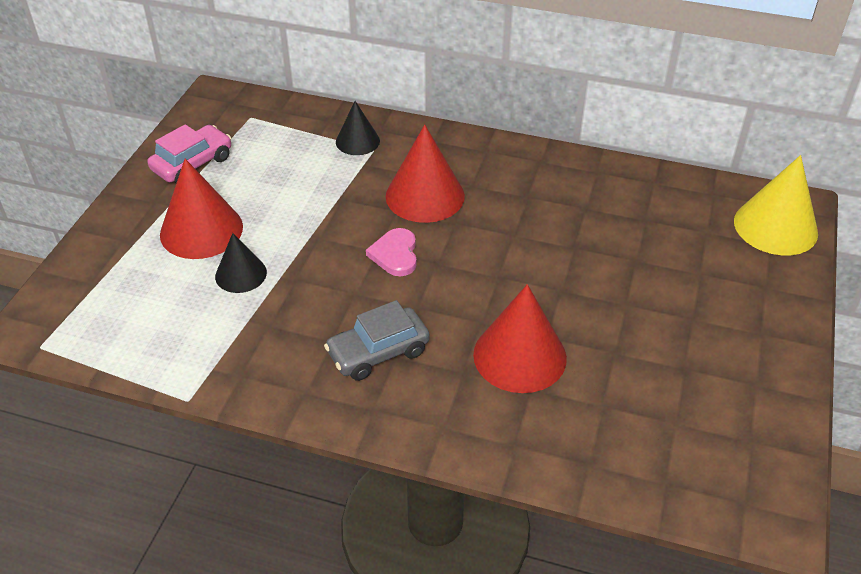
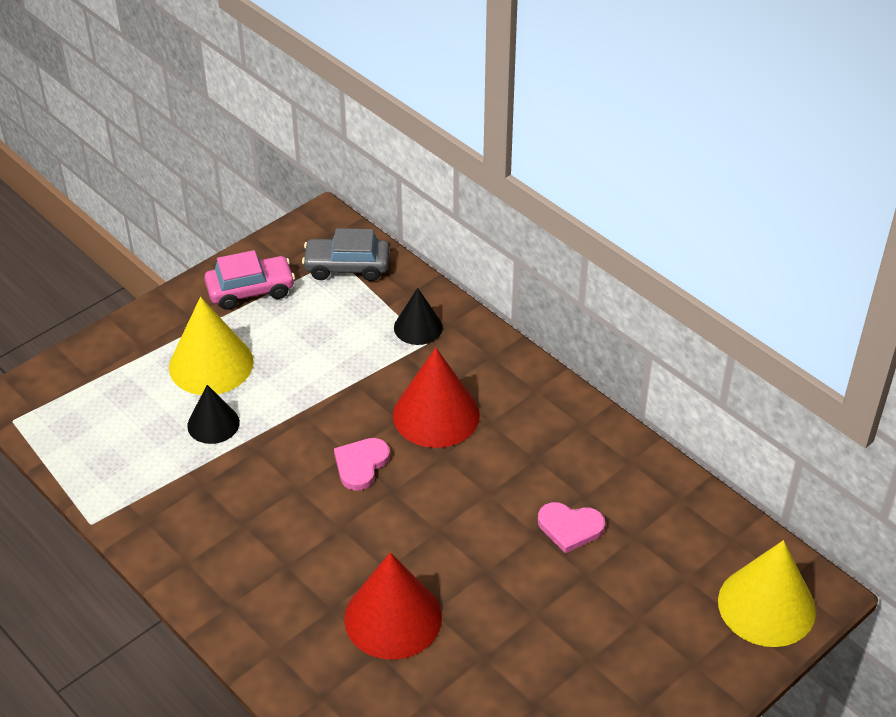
camera: 30 degrees right, 0 degrees up
red cone [160,159,243,259] -> yellow cone [169,297,254,395]
grey car [324,300,430,381] -> grey car moved to [302,228,389,281]
none -> pink heart [538,502,605,553]

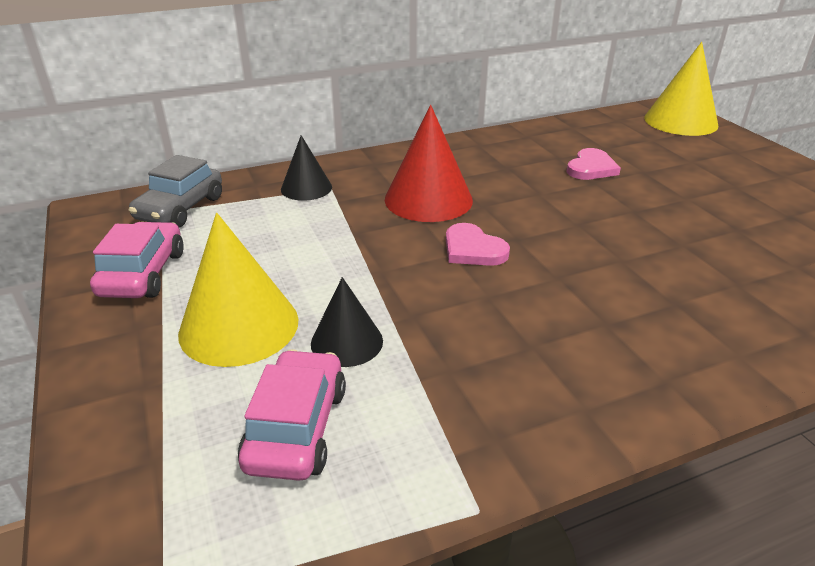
camera: 70 degrees left, 10 degrees down
red cone [344,552,442,660] -> none
none -> pink car [238,349,346,481]

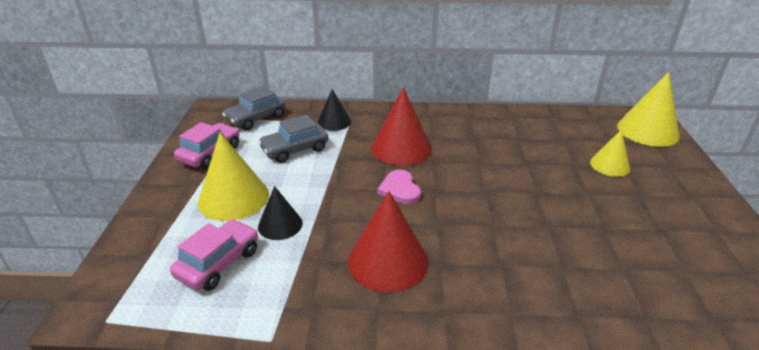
camera: 25 degrees right, 0 degrees up
pink heart [566,148,621,180] -> none
none -> grey car [258,114,328,163]
none -> red cone [348,191,428,292]
none -> yellow cone [590,129,630,177]

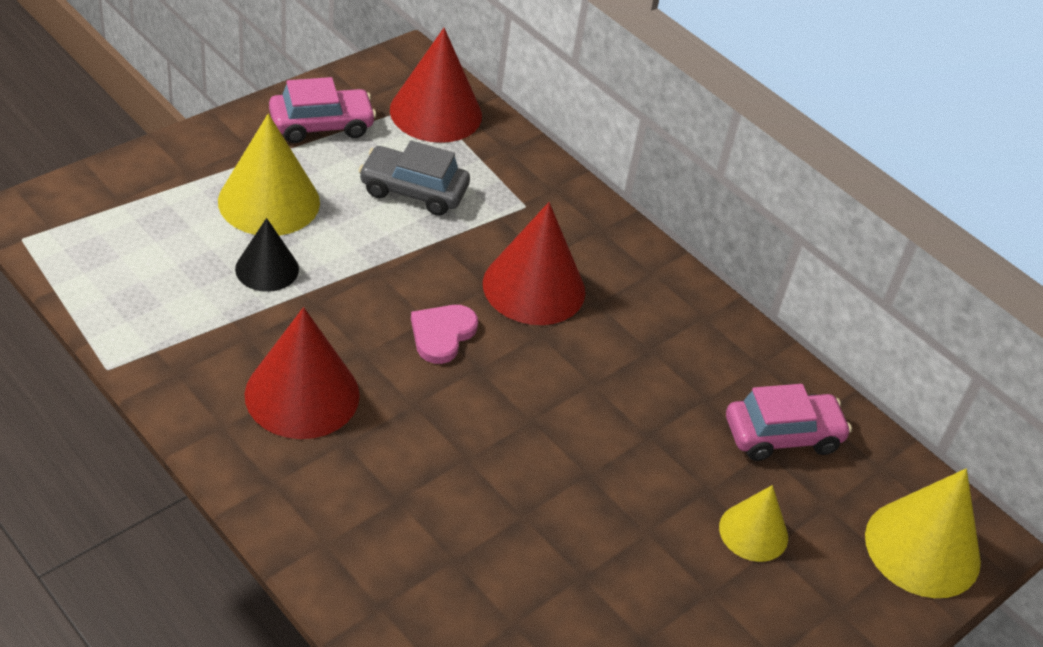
camera: 40 degrees right, 10 degrees up
pink car [170,219,258,291] -> pink car moved to [726,384,852,461]
grey car [222,86,286,131] -> red cone [390,28,482,143]
black cone [318,89,351,131] -> none

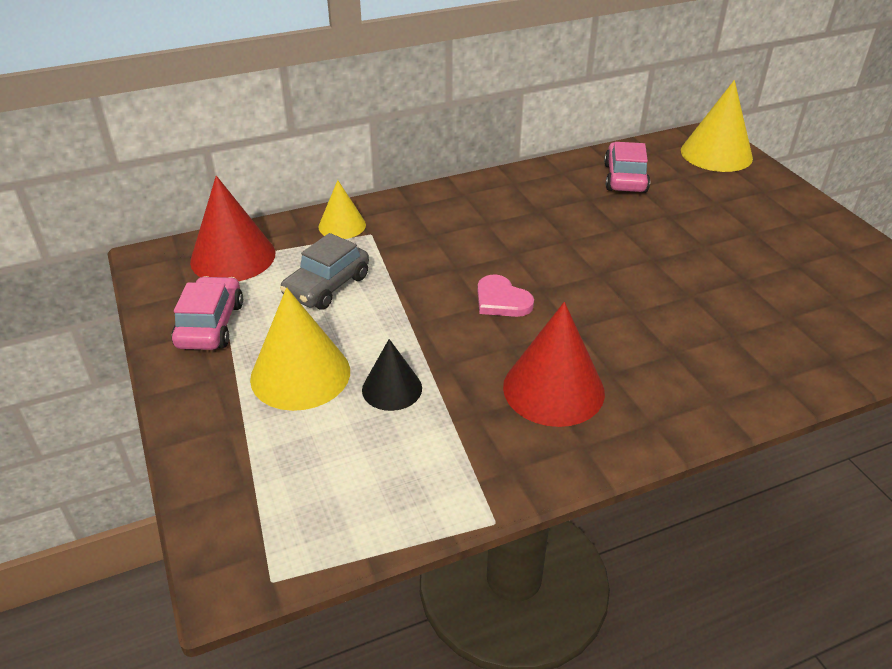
camera: 65 degrees left, 5 degrees down
red cone [483,202,585,325] -> none
yellow cone [719,485,788,562] -> yellow cone moved to [318,180,366,239]

